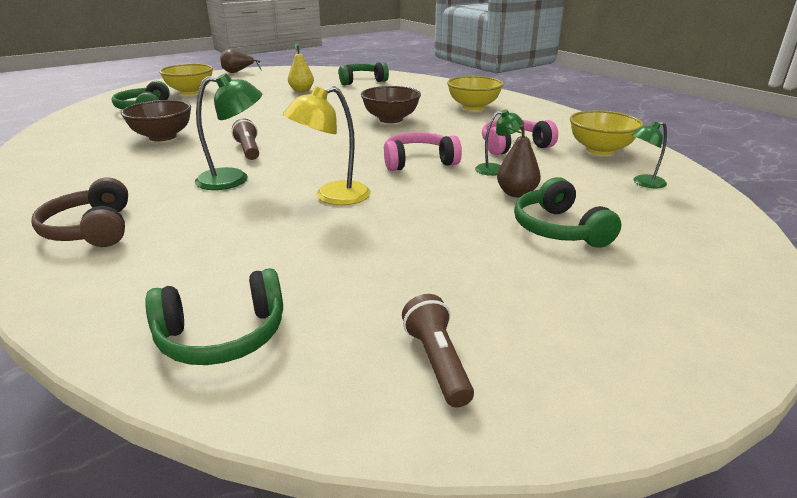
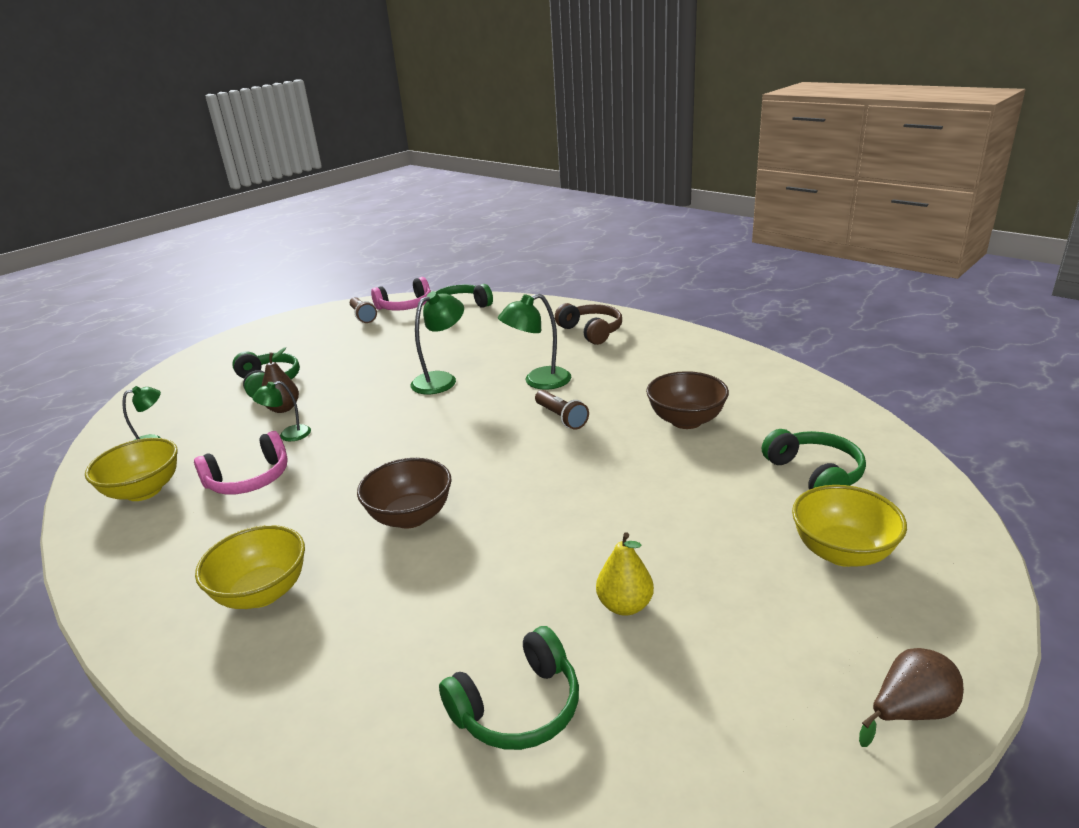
camera: 170 degrees right, 0 degrees up
yellow lamp [283,86,371,205] -> green lamp [411,291,464,394]
pink headphones [384,132,462,171] -> pink headphones moved to [371,277,431,311]

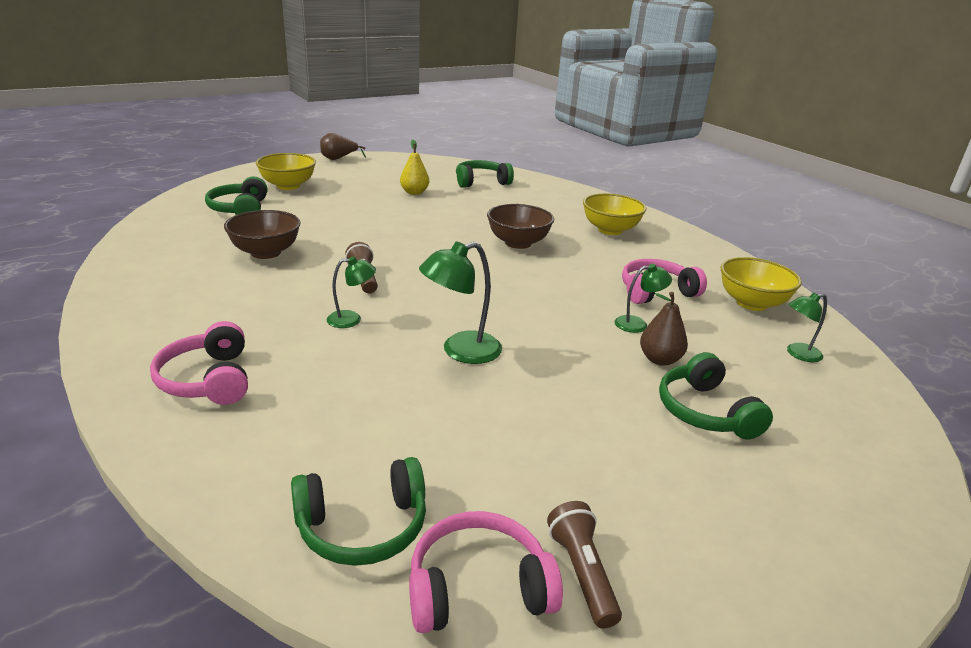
camera: 170 degrees left, 0 degrees up
green lamp [498,294,571,390] -> green lamp [327,256,376,328], size x0.61
brown headphones [555,303,622,345] -> pink headphones [150,321,248,405]

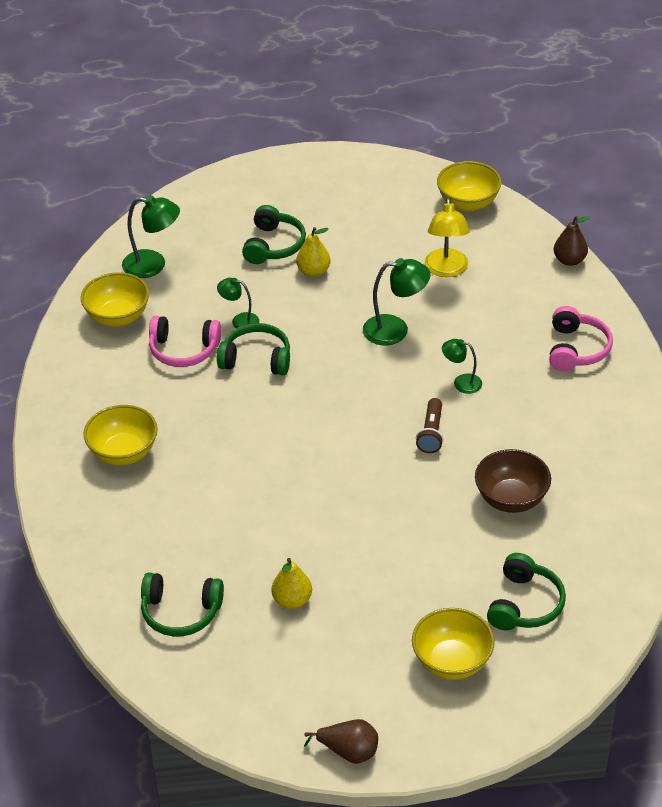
camera: 150 degrees left, 15 degrees up
green headphones [291,457,426,566] -> green headphones moved to [217,323,290,375]
pink headphones [409,511,563,633] -> yellow bowl [437,161,501,211]
brown bowl [487,204,554,249] -> none
brown flashlight [547,501,622,628] -> none
brown pear [640,292,688,366] -> brown pear moved to [554,216,591,266]
green lamp [787,293,827,362] -> green lamp [122,195,180,278], size x1.65
none -> yellow pear [296,227,330,277]
none -> yellow lamp [425,197,470,277]

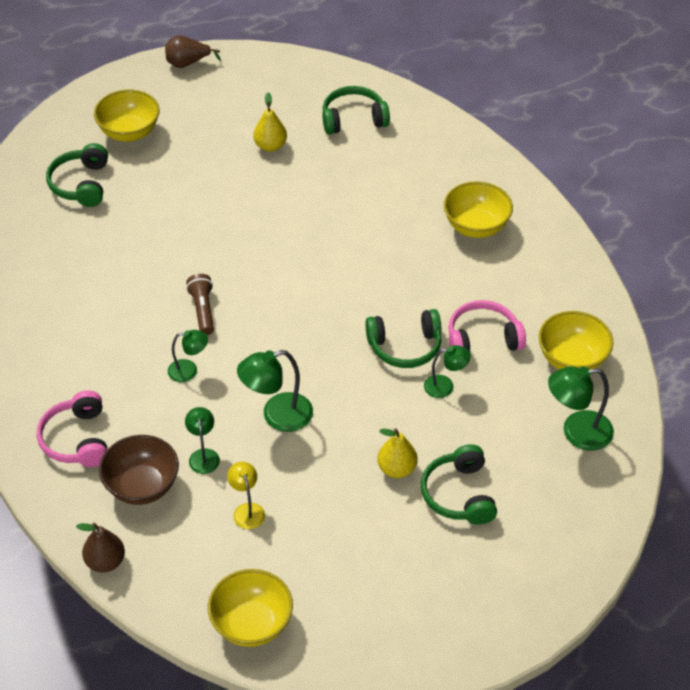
camera: 160 degrees right, 5 degrees up
yellow lamp [425,197,470,277] -> yellow lamp [227,462,265,529], size x0.61
brown bowl [475,449,551,513] -> brown bowl moved to [99,435,179,505]
none -> green lamp [185,407,220,474]

